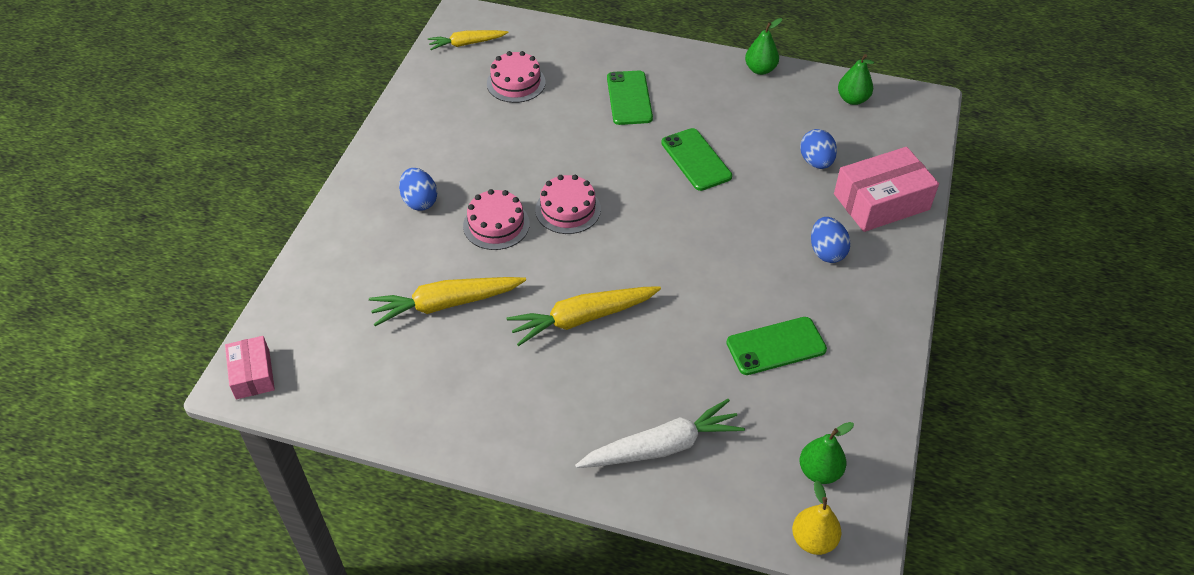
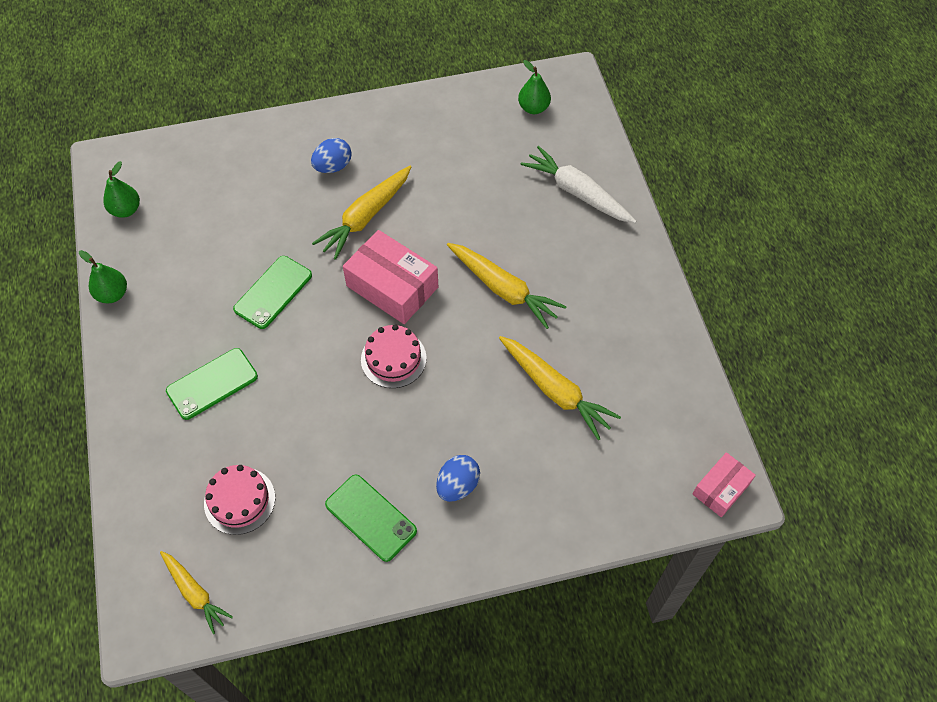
camera: 120 degrees left, 10 degrees up
pink cake [463,189,530,250] -> none
green phone [726,317,827,375] -> green phone moved to [325,474,417,562]
yellow pear [792,480,841,555] -> none
blue egg [800,129,837,169] -> none
pink box [834,147,939,232] -> pink box moved to [343,230,438,324]
none -> yellow carrot [312,166,411,260]

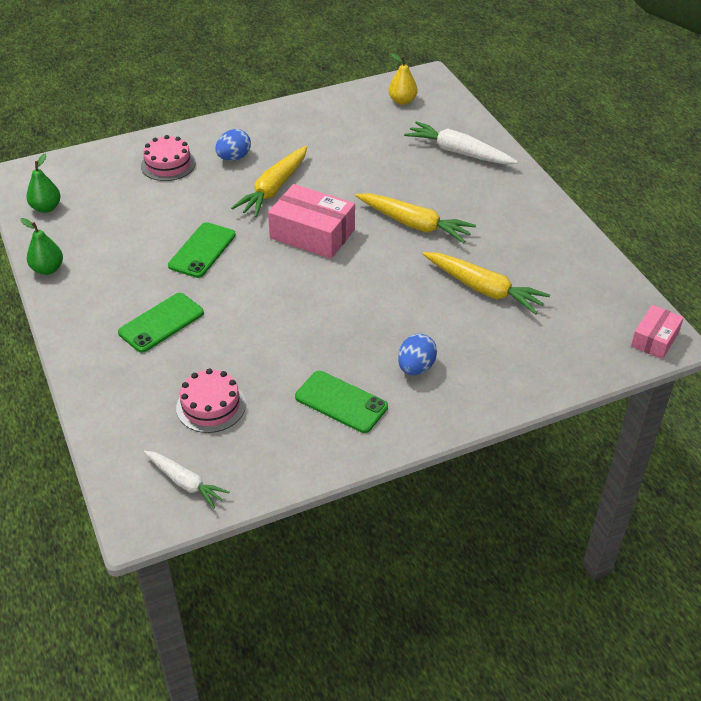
camera: 10 degrees left, 15 degrees down
yellow carrot [160,551,233,634] -> white carrot [144,451,229,508]
pink cake [361,324,427,388] -> pink cake moved to [141,135,196,181]
green pear [518,60,551,114] -> yellow pear [388,53,418,105]

